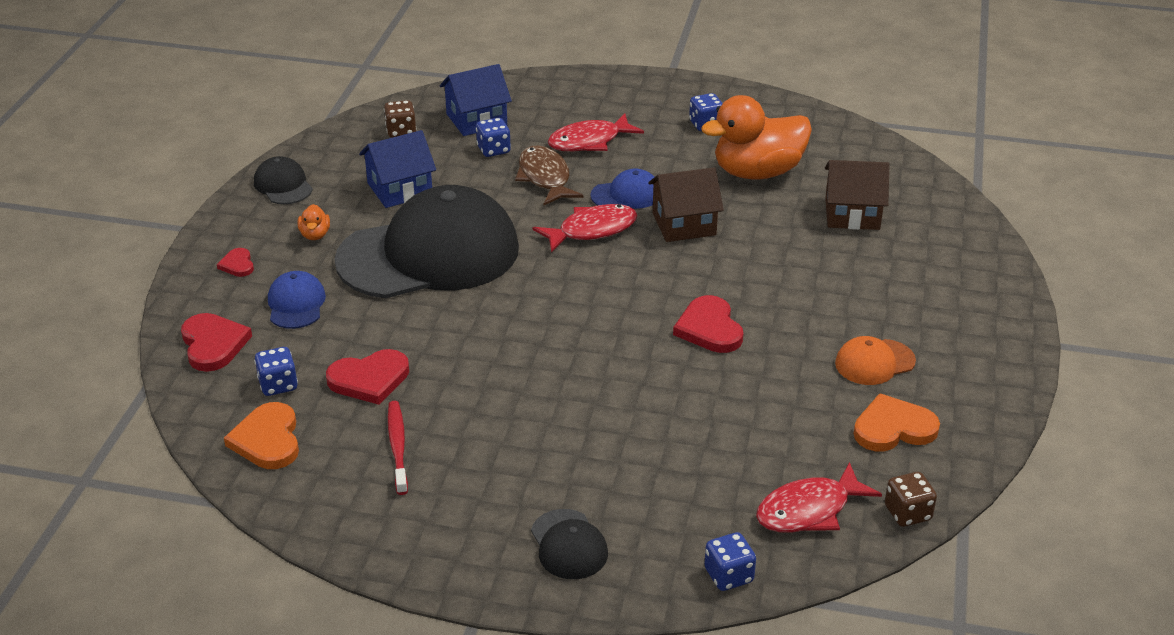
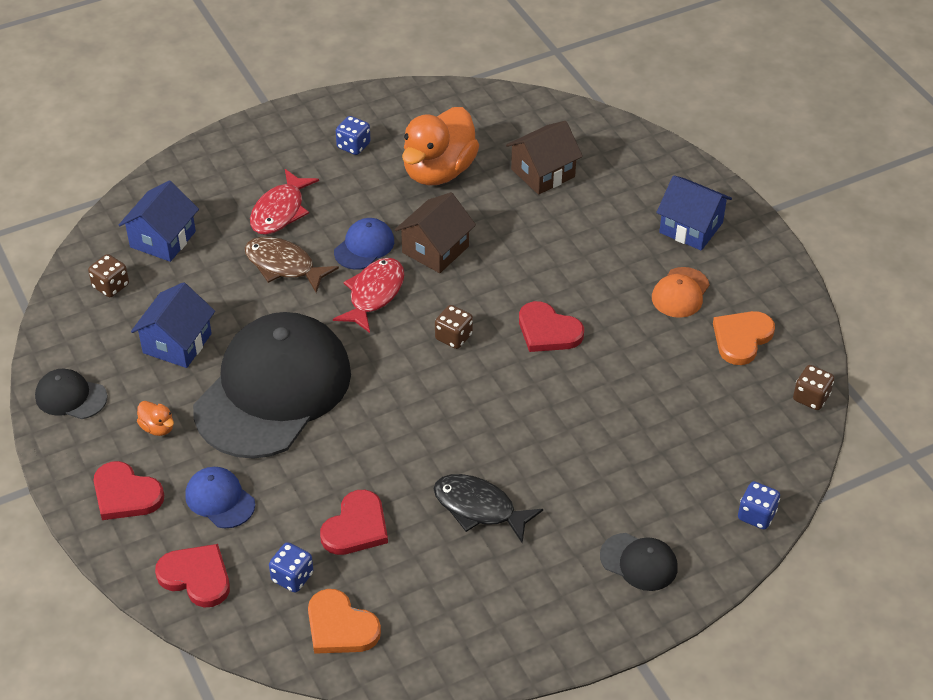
camera: 40 degrees left, 10 degrees up
red heart [217,248,254,277] -> red heart [93,461,164,520], size x1.80
red toothbrush [388,401,408,495] -> none
blue dice [476,118,511,157] -> none
red fish [756,462,882,533] -> none
none -> black fish [434,474,543,543]
none -> brown dice [435,305,473,349]
none -> blue house [656,175,732,251]

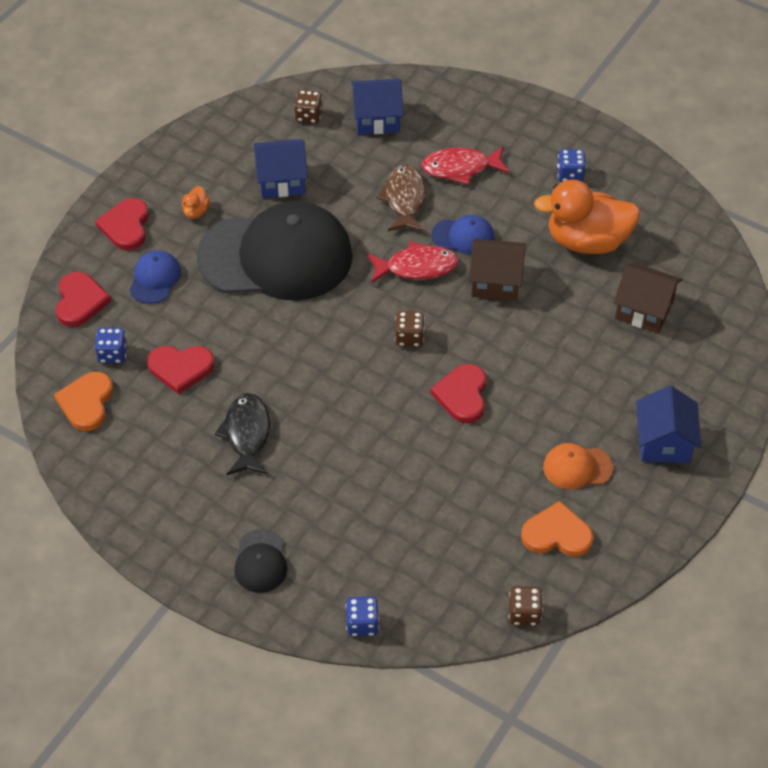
camera: 60 degrees right, 5 degrees up
black cap [35,369,107,419] -> none

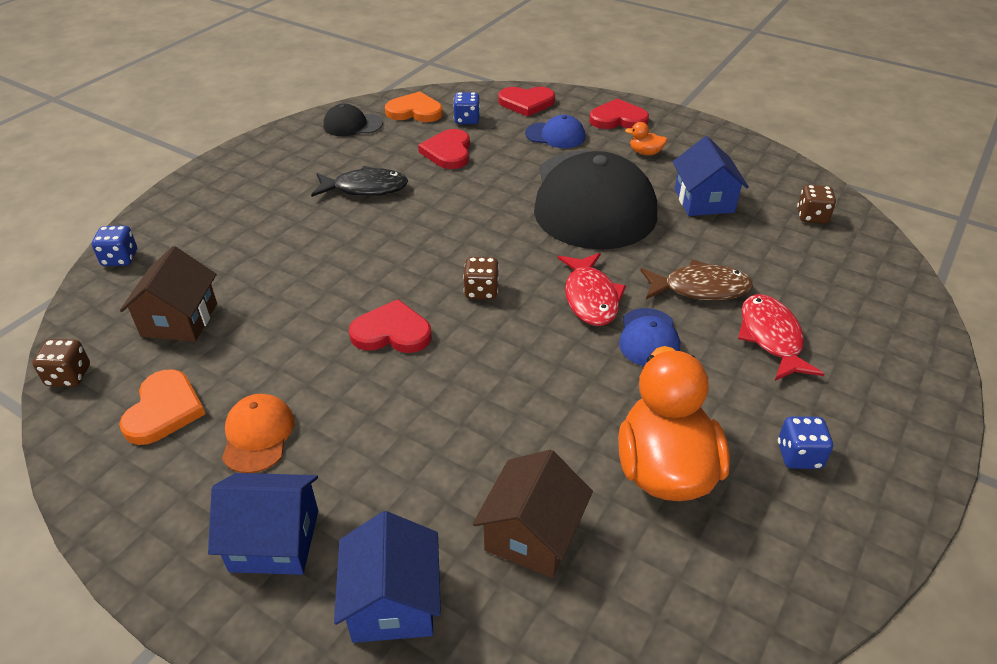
camera: 90 degrees right, 10 degrees down
black cap [234,529,287,593] -> black cap moved to [323,104,383,136]
blue house [351,79,403,135] -> blue house moved to [334,511,441,643]
brown house [469,239,526,301] -> brown house moved to [120,246,217,342]

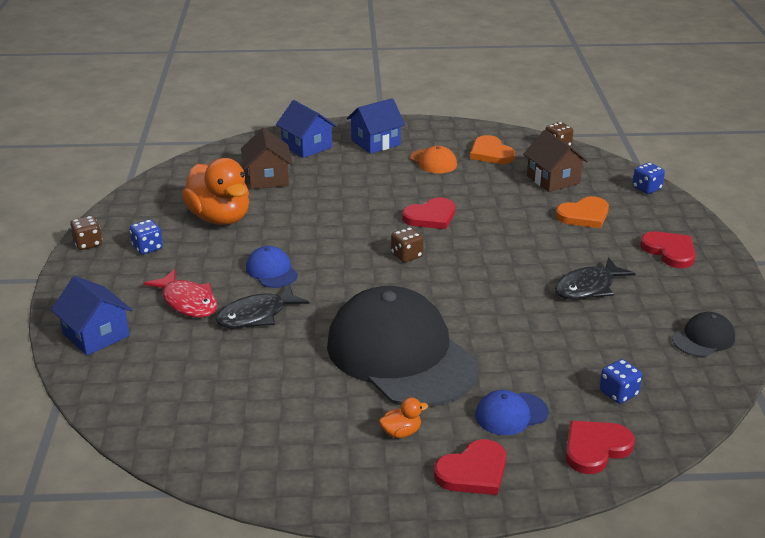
camera: 145 degrees right, 10 degrees down
orange heart [385,91,443,122] -> orange heart moved to [556,196,609,228]
red heart [418,129,470,169] -> red heart moved to [640,231,696,268]
red fish [558,253,626,326] -> none
brown fish [640,260,753,300] -> black fish [215,284,309,328]
blue house [673,136,749,216] -> blue house moved to [51,276,132,356]
brown dice [797,185,836,224] -> brown dice moved to [70,216,102,250]

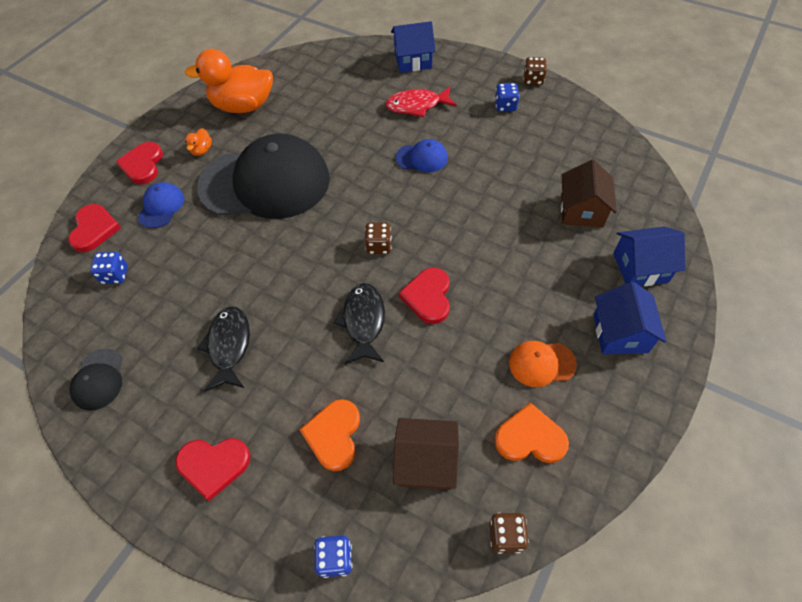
camera: 125 degrees right, 25 degrees up
orange duck [182,158,249,225] -> orange duck moved to [185,49,273,113]
black fish [215,284,309,328] -> black fish moved to [334,283,385,364]
brown house [241,128,293,189] -> brown house turned 75 degrees clockwise [561,159,617,227]

